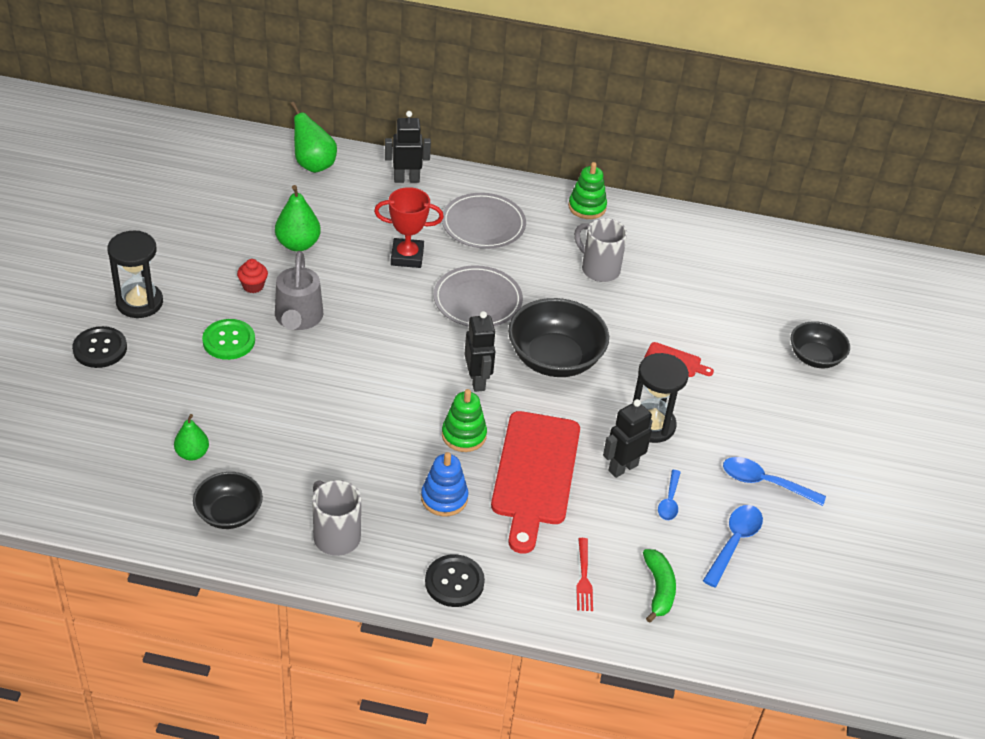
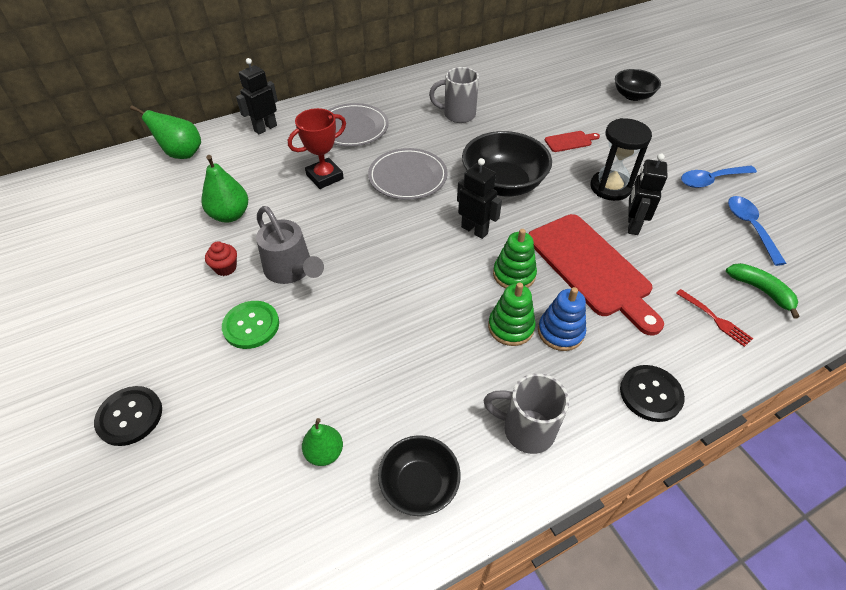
camera: 35 degrees left, 5 degrees up
black hourglass [107,231,163,318] -> none
green stacking toy [568,162,607,219] -> green stacking toy moved to [488,282,536,346]
blue spoon [658,470,681,520] -> none

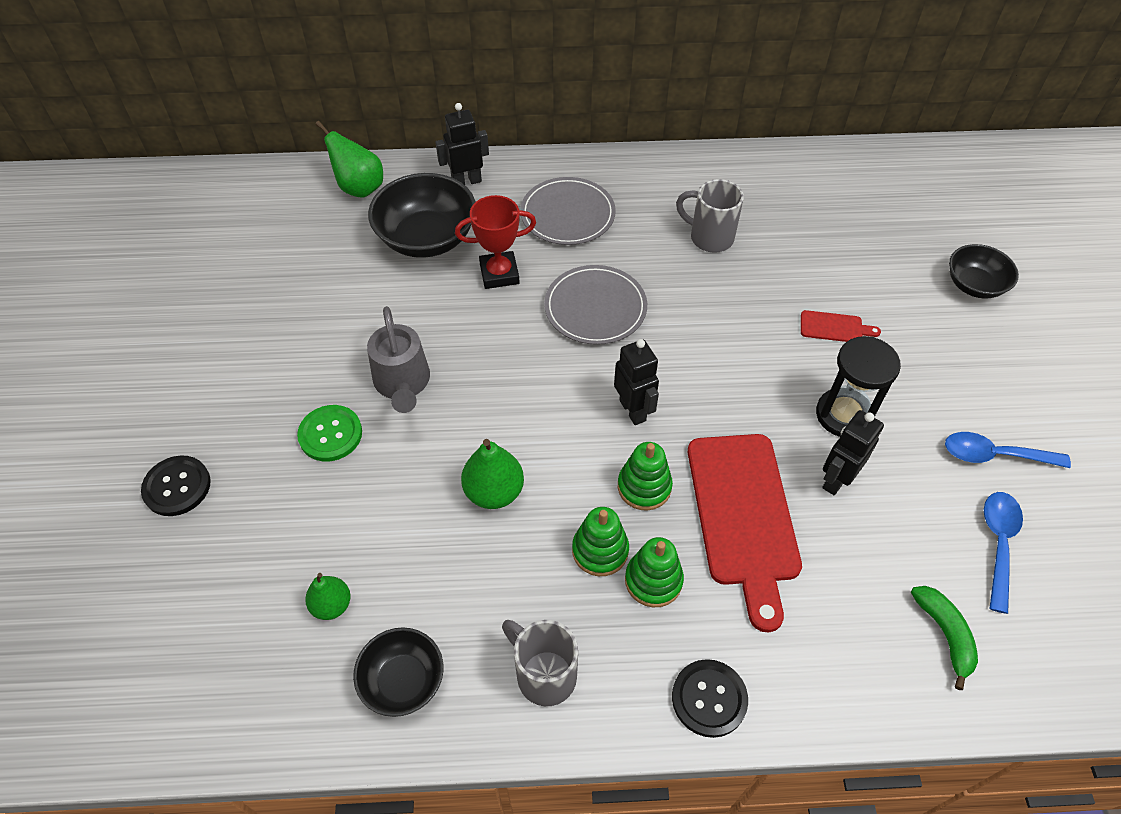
camera: 25 degrees right, 5 degrees up
green pear [201,155,248,223] -> green pear moved to [461,439,524,509]
red cupcake [205,241,237,276] -> none
black bowl [462,131,552,196] -> black bowl moved to [368,173,476,258]
blue stacking toy [538,287,586,351] -> green stacking toy [625,537,684,607]
red fork [676,289,753,347] -> none

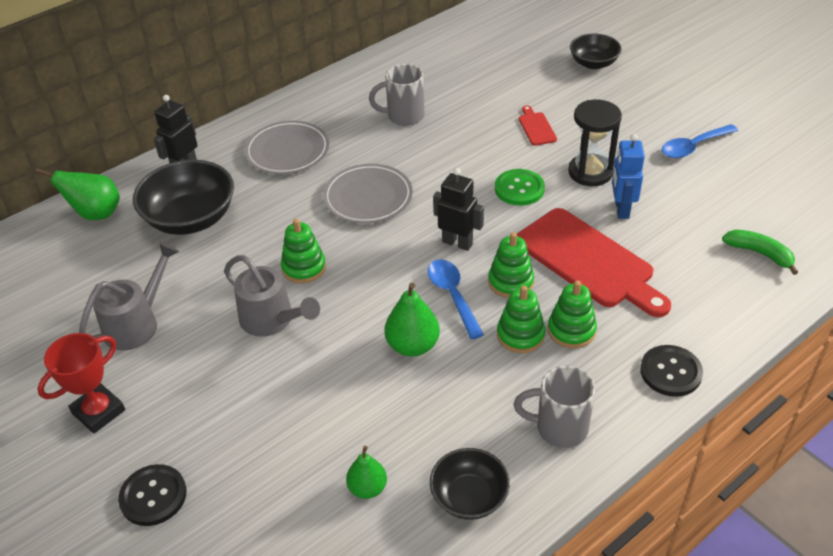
camera: 35 degrees left, 10 degrees down
green button [297,405,362,462] -> green button moved to [495,169,545,206]
red trophy [455,195,536,289] -> red trophy moved to [37,333,125,434]
red cutting board [801,310,881,342] -> red cutting board turned 75 degrees counterclockwise [519,105,557,146]
black robot [822,410,884,495] -> blue robot [612,134,645,219]
blue spoon [984,492,1023,614] -> blue spoon moved to [428,259,484,339]
none -> grey watering can [79,242,179,350]
none -> green stacking toy [281,219,326,284]

